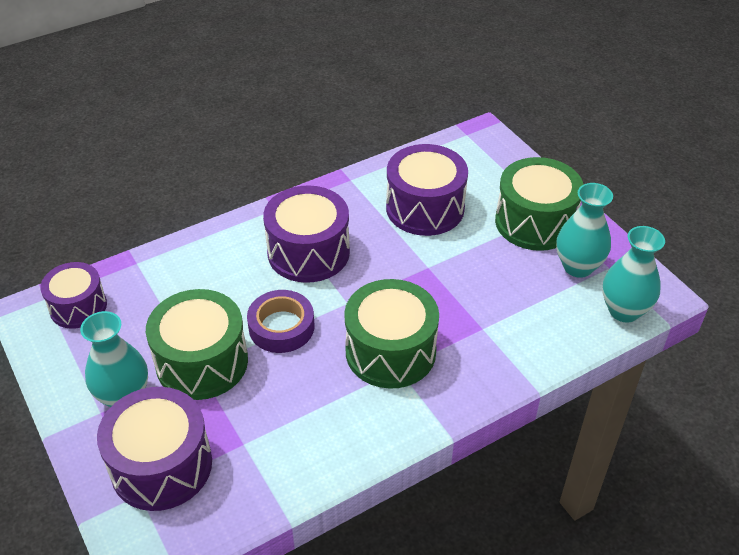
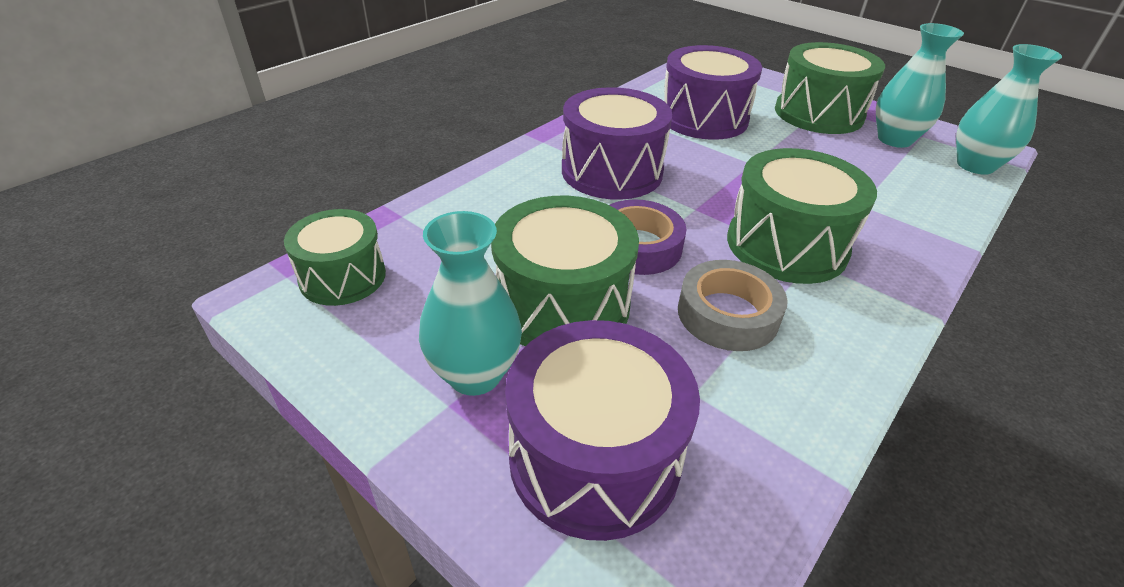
camera: 20 degrees left, 5 degrees down
purple drum [40,262,107,329] -> green drum [284,209,386,306]
none -> grey tape [678,260,788,351]

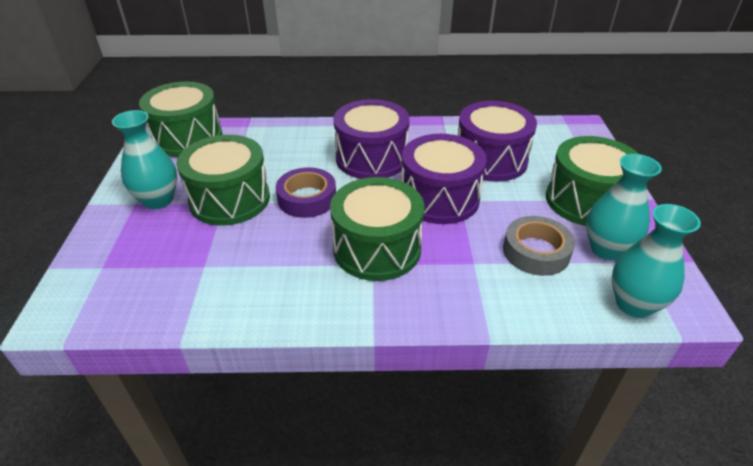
camera: 50 degrees right, 0 degrees up
green drum [284,209,386,306] -> green drum [139,82,222,157], size x1.55
purple drum [505,320,700,541] -> purple drum moved to [401,134,487,224]
grey tape [678,260,788,351] -> grey tape moved to [503,216,575,276]

